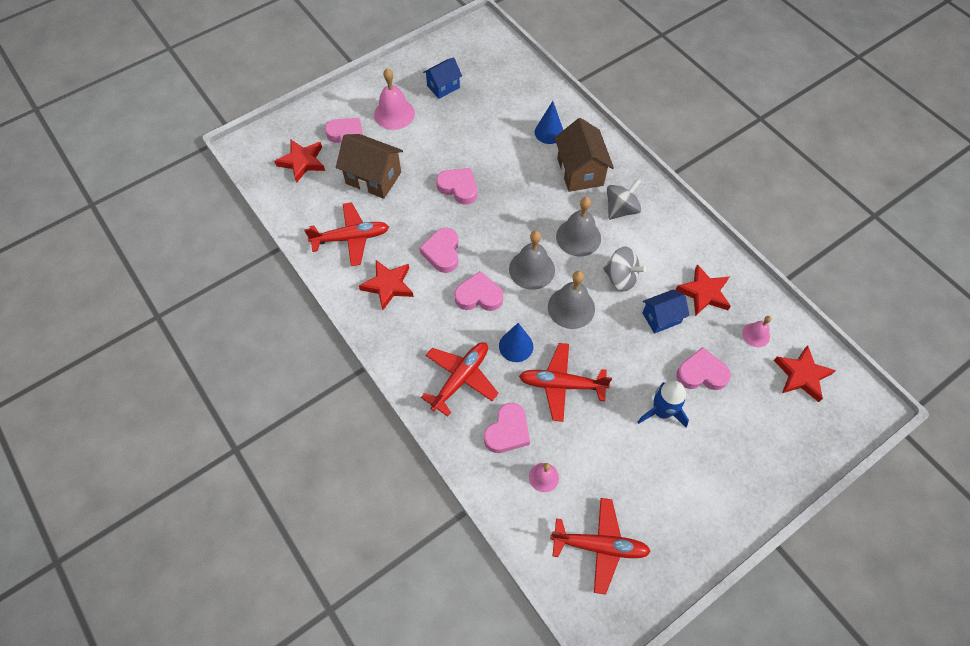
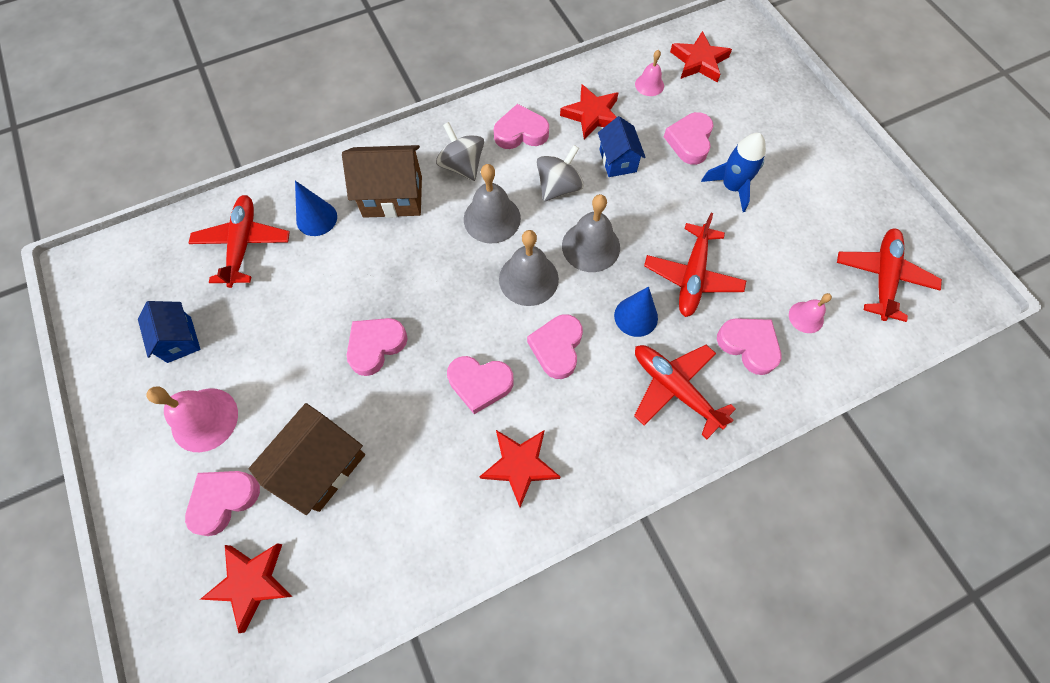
camera: 80 degrees left, 5 degrees up
red plane [304,202,389,266] -> red plane moved to [189,195,290,288]
none -> pink heart [494,104,549,149]

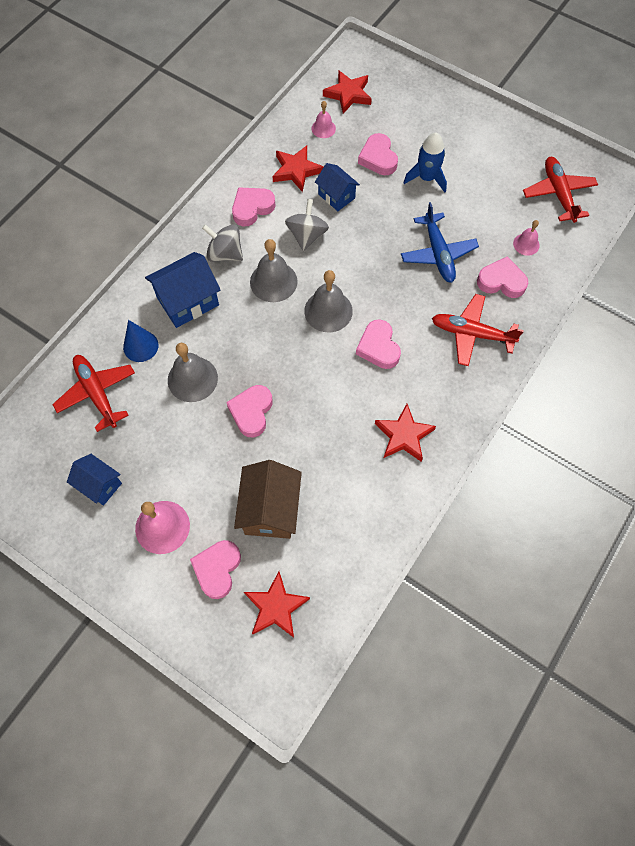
camera: 30 degrees left, 0 degrees up
brown house [342,145,422,218] -> blue house [145,252,221,328]
pink heart [447,356,514,414] -> none
grey bell [562,194,620,272] -> grey bell moved to [168,343,218,402]
blue cone [614,286,658,337] -> none
red plane [644,213,746,317] -> blue plane [401,202,479,283]

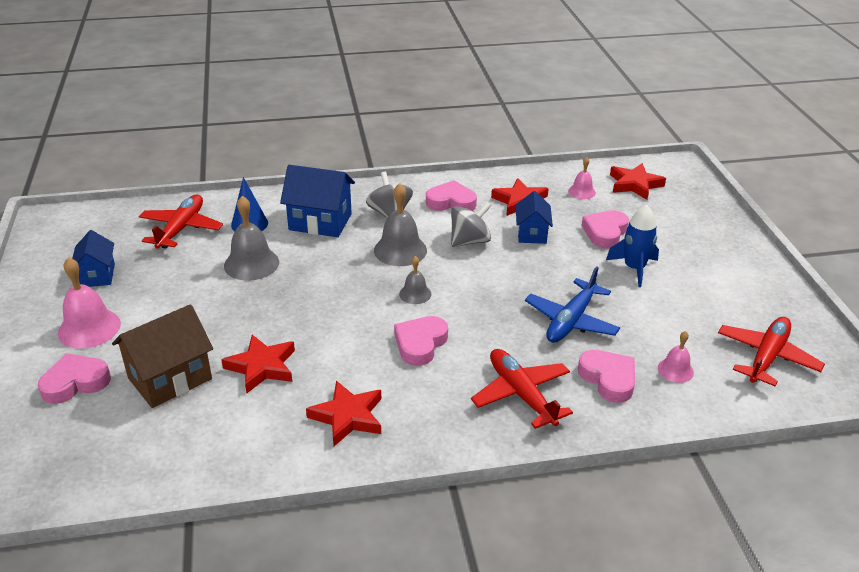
camera: 45 degrees right, 30 degrees down
pink heart [226,385,273,437] -> none
red star [244,572,310,638] -> red star moved to [221,335,295,393]
grey bell [304,270,353,332] -> grey bell [399,256,431,304], size x0.57

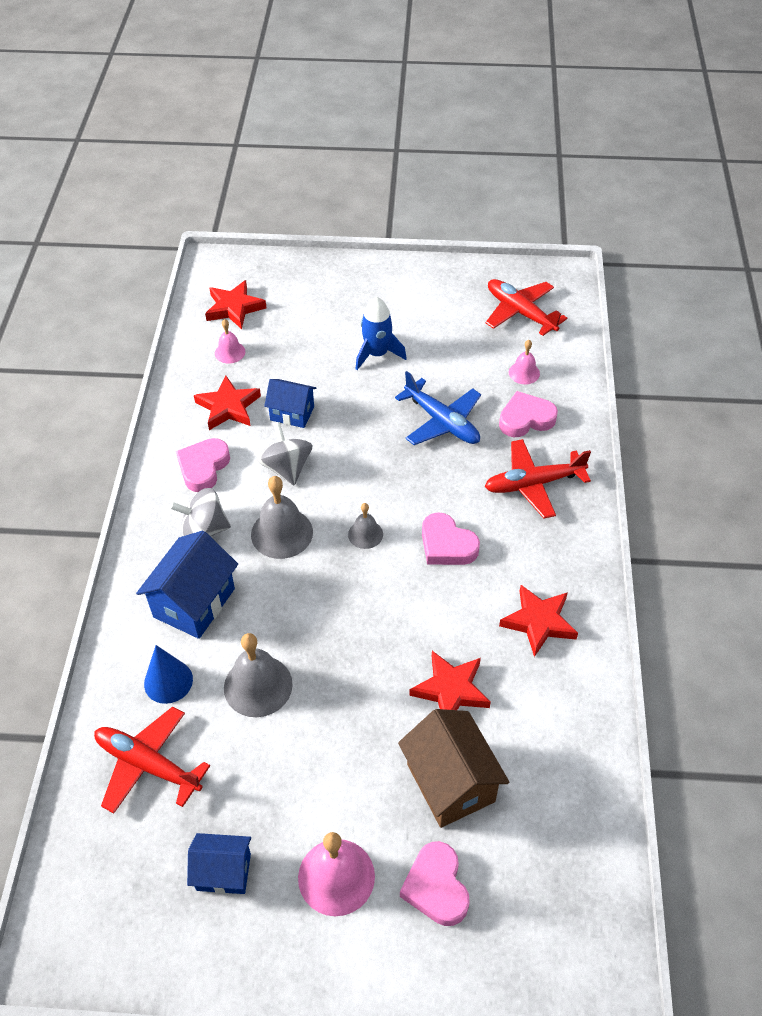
camera: 75 degrees left, 15 degrees up
pink heart [582,210,629,248] -> none

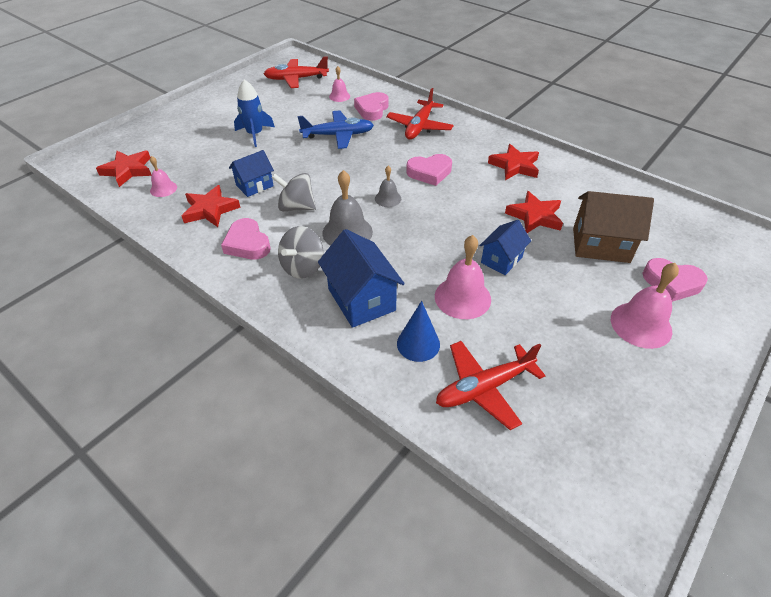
camera: 55 degrees left, 5 degrees down
blue house [187,833,251,894] -> blue house moved to [479,220,531,275]
grey bell [224,633,293,717] -> pink bell [435,235,491,319]

